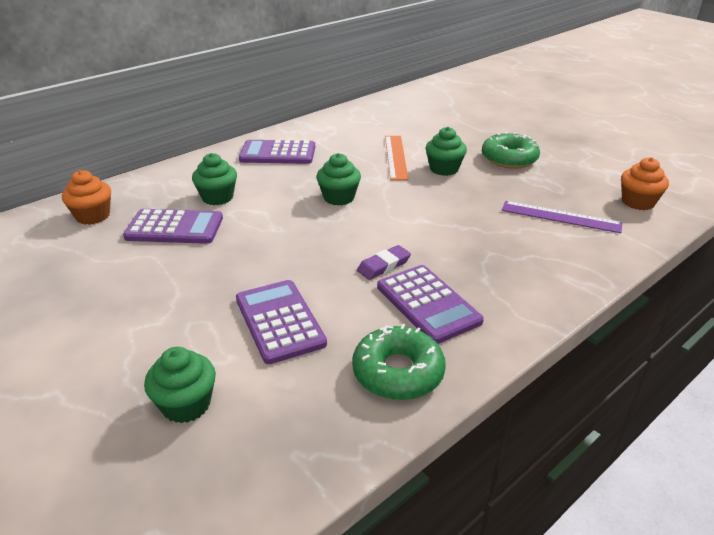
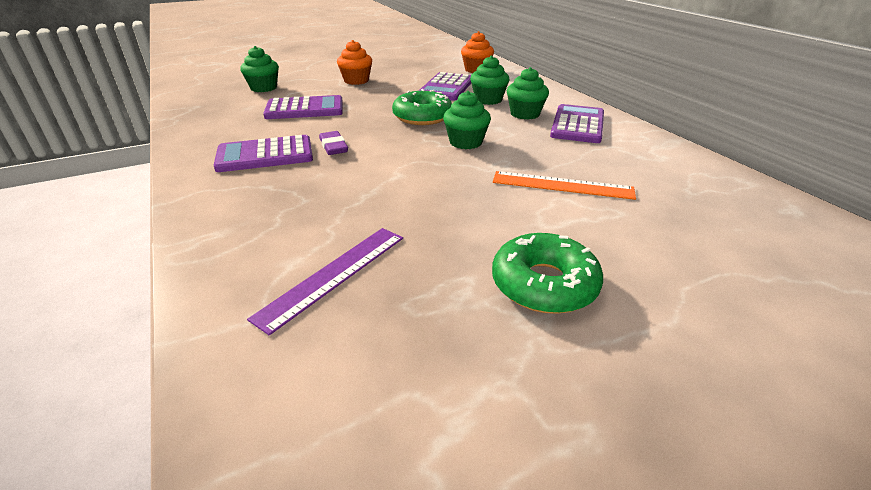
camera: 105 degrees right, 0 degrees up
green donut [352,324,446,400] -> green donut moved to [392,89,452,125]
green cupcake [426,127,467,176] -> green cupcake moved to [507,67,549,120]
orange cupcake [621,157,669,210] -> orange cupcake moved to [337,40,372,85]

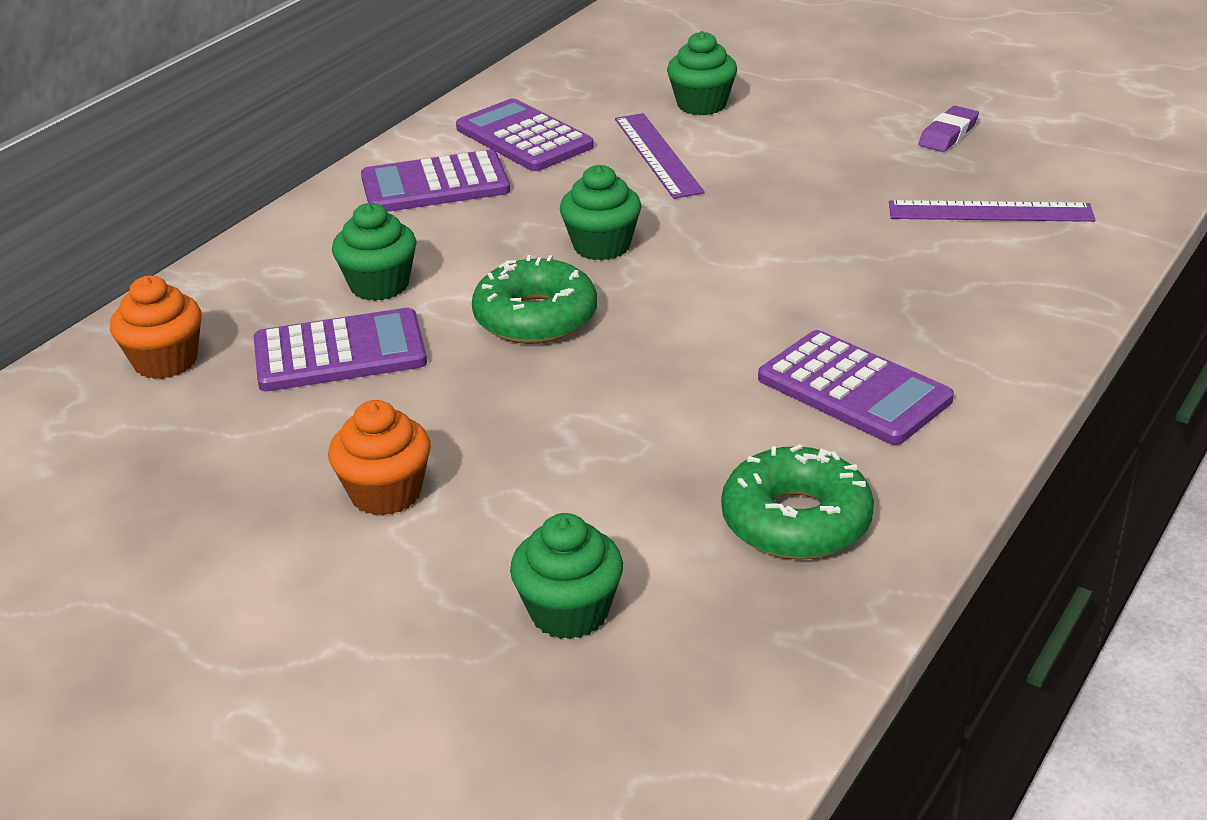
camera: 120 degrees left, 0 degrees up
purple calculator [263,95,343,119] -> purple calculator moved to [456,98,594,171]
purple eraser [319,131,348,155] -> purple eraser moved to [918,106,979,152]
green donut [492,233,603,314] -> green donut moved to [721,444,874,560]
orange ruler [493,171,636,200] -> purple ruler [615,113,705,199]
green cupcake [507,67,549,120] -> green cupcake moved to [667,31,737,115]

